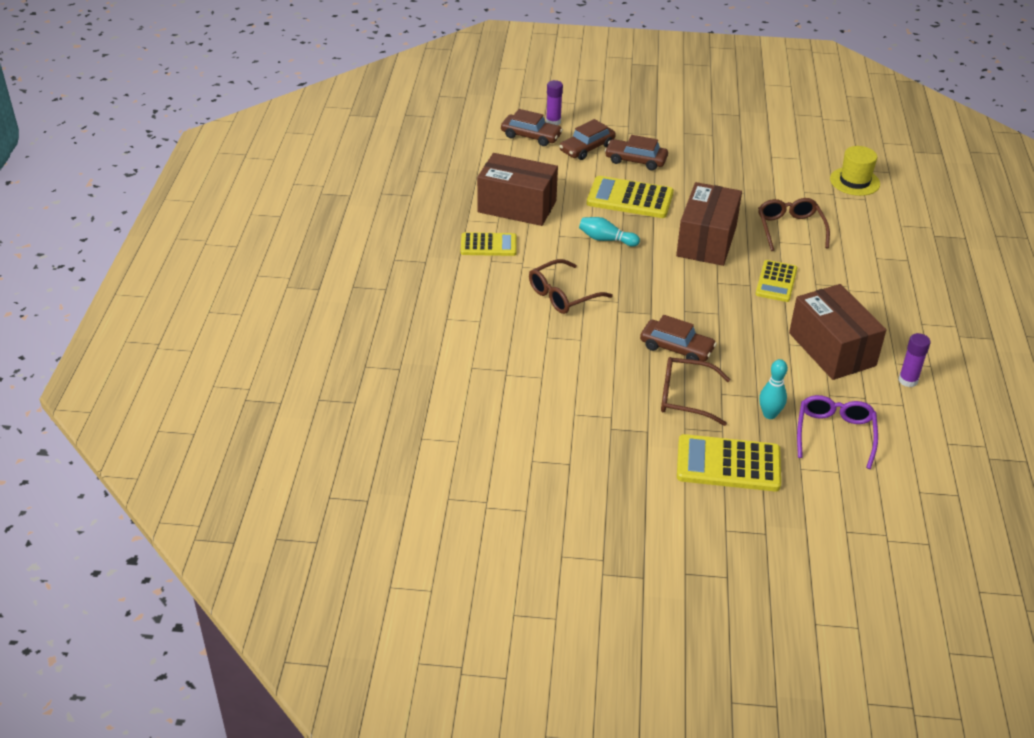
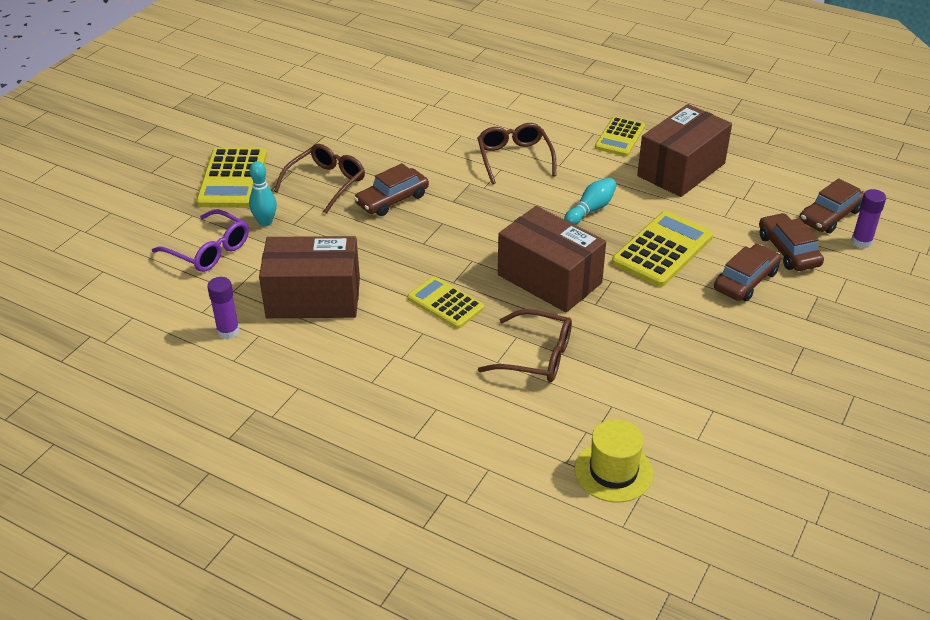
camera: 115 degrees right, 0 degrees up
yellow calculator [677,434,781,491] -> yellow calculator turned 150 degrees clockwise [196,148,267,208]

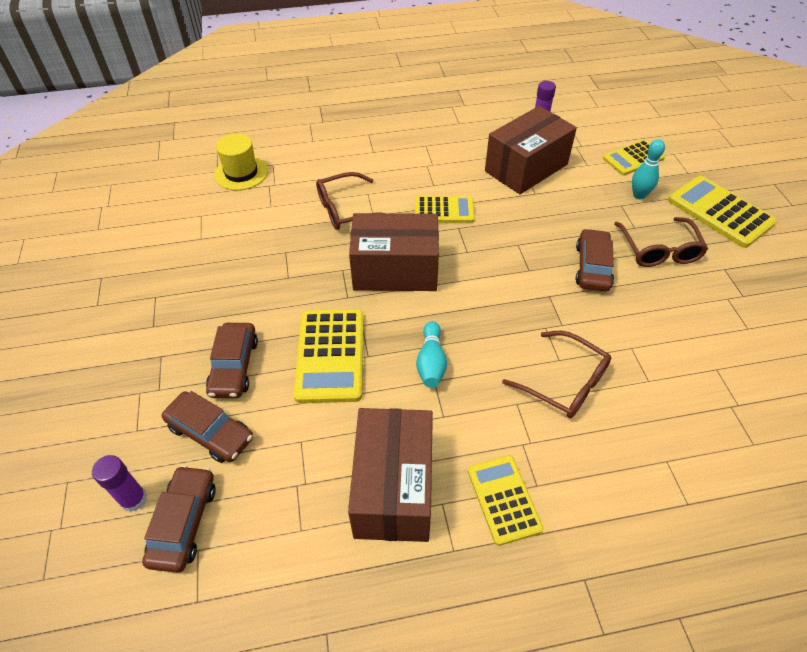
camera: 140 degrees right, 10 degrees up
purple glasses [152,209,249,272] -> yellow calculator [603,140,665,175]

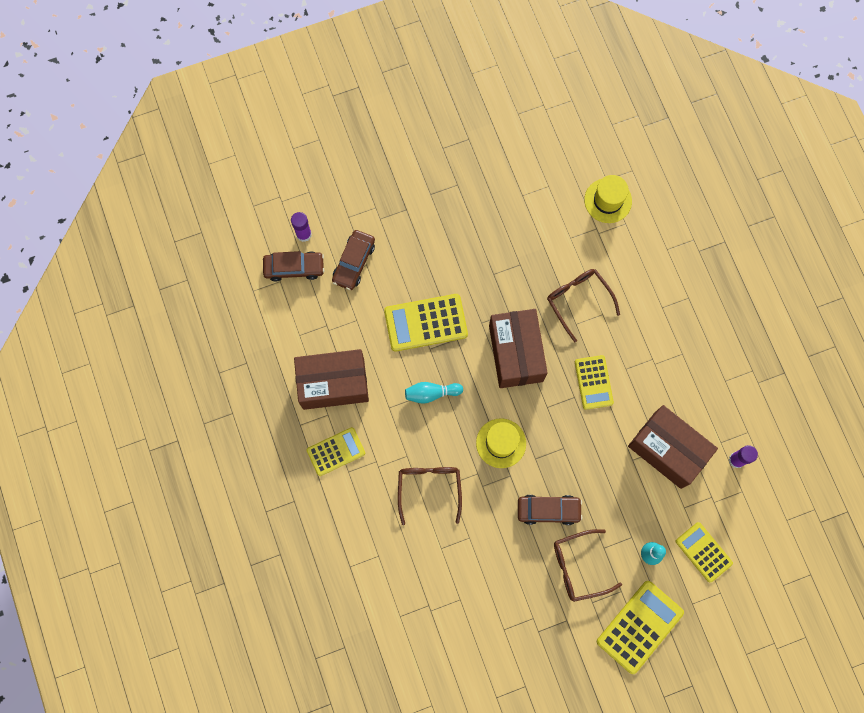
camera: 80 degrees right, 25 degrees up
brown car [206,323,258,398] -> none
brown glasses [502,331,611,418] -> brown glasses turned 150 degrees clockwise [398,467,462,525]
none -> yellow hat [476,418,526,468]

